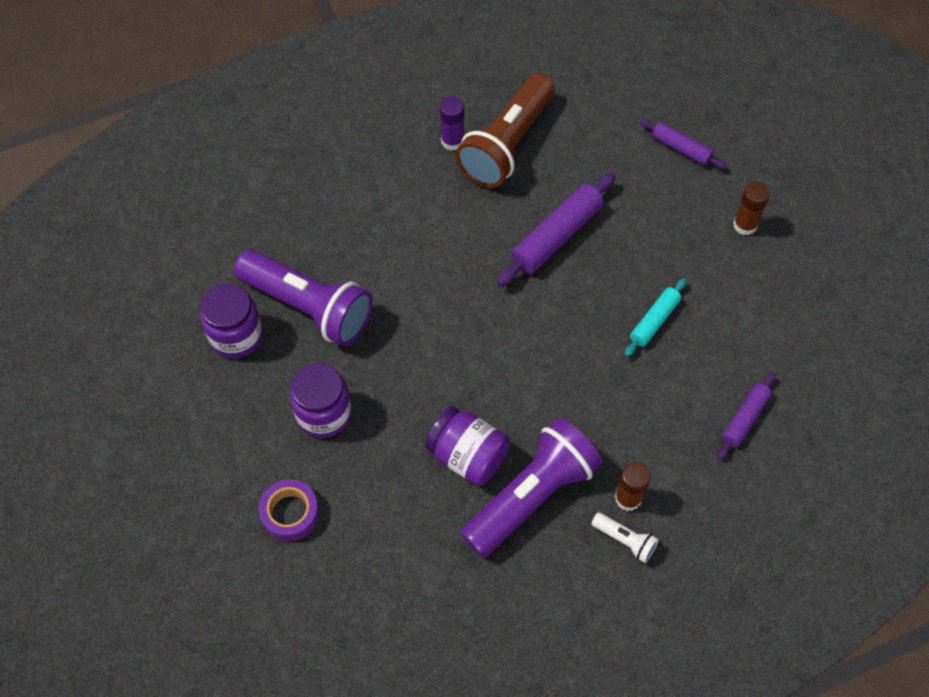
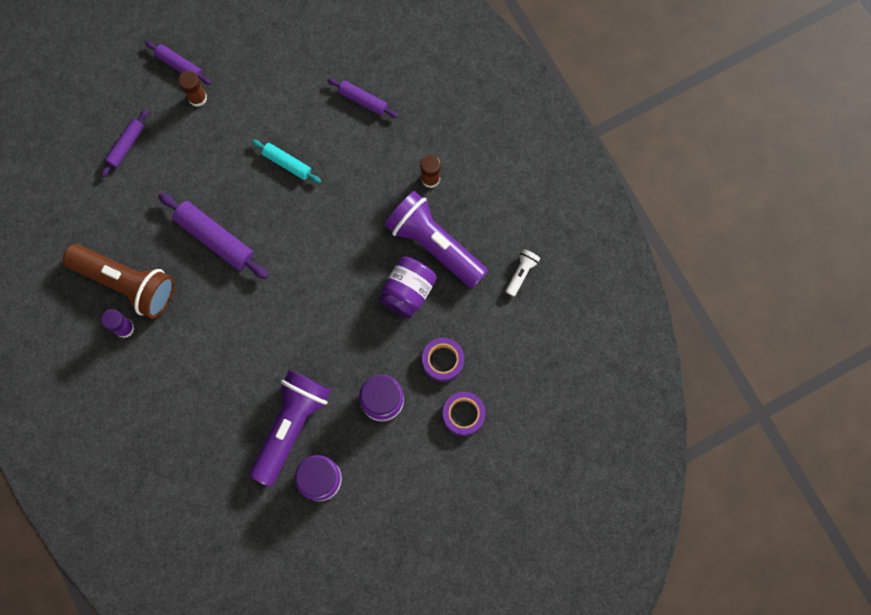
camera: 95 degrees left, 15 degrees up
white flashlight [591,512,659,563] -> white flashlight moved to [506,249,540,296]
none -> purple rolling pin [145,41,211,85]
none -> purple tape [422,338,464,382]

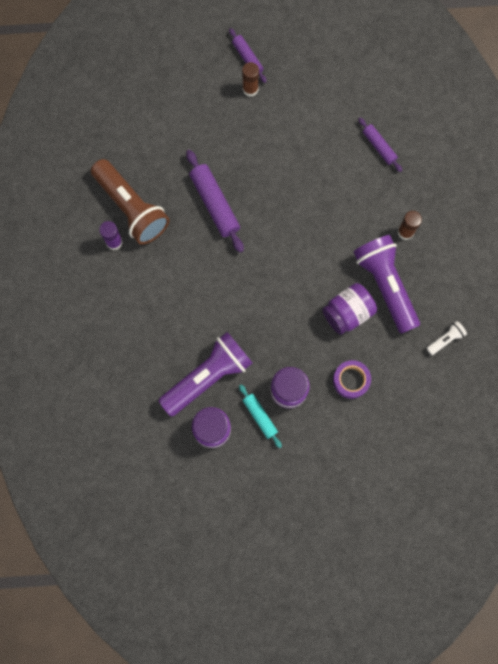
camera: 25 degrees right, 0 degrees up
purple rolling pin [101,109,148,178] -> none
turquoise rolling pin [252,139,321,183] -> turquoise rolling pin moved to [239,385,282,448]
purple tape [443,392,486,436] -> none

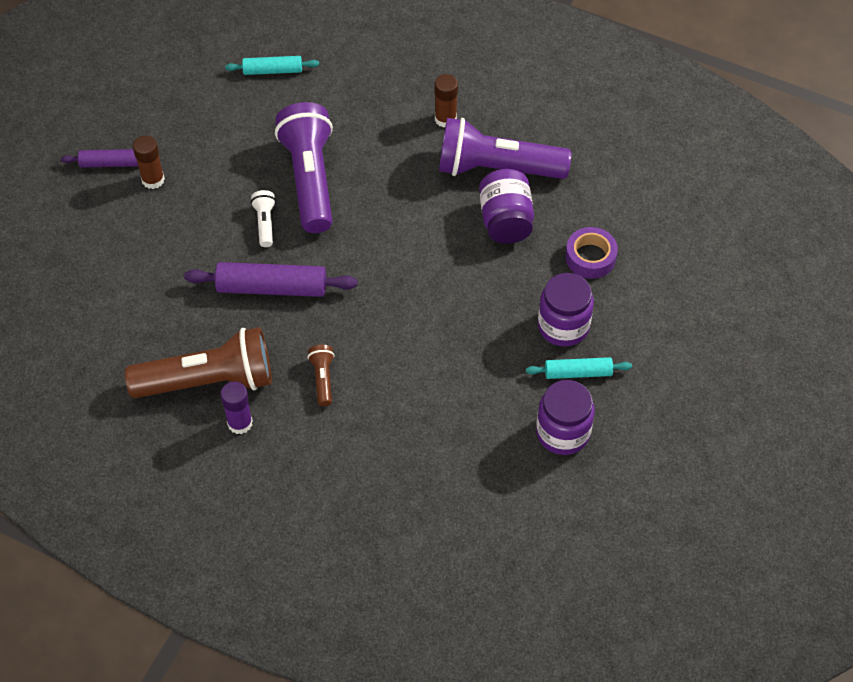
camera: 60 degrees left, 20 degrees down
purple flashlight [158,332,252,416] -> purple flashlight moved to [275,102,333,233]
purple rolling pin [358,117,402,172] -> none
white flashlight [426,321,467,355] -> white flashlight moved to [251,190,276,247]
none -> turquoise rolling pin [225,56,319,75]
none -> brown flashlight [307,345,334,406]

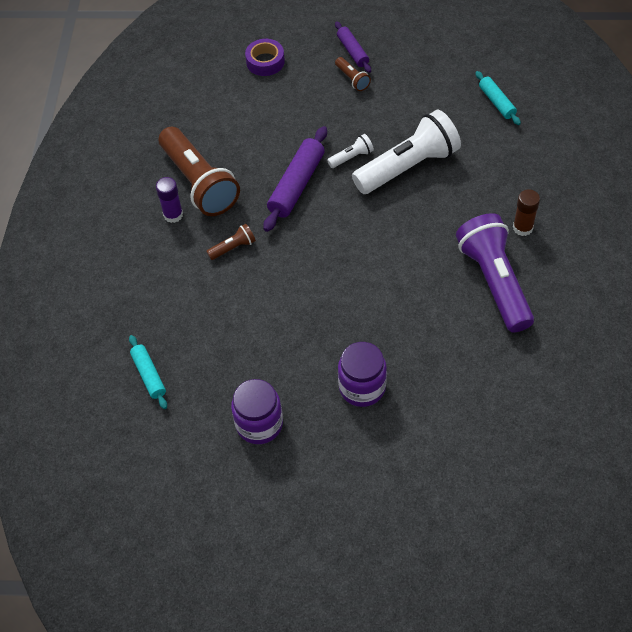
camera: 70 degrees right, 0 degrees up
brown glue stick [133,135,165,189] -> brown flashlight [335,57,371,91]
purple rolling pin [184,262,358,297] -> purple rolling pin turned 45 degrees clockwise [263,126,327,232]
purple flashlight [275,102,333,233] -> white flashlight [352,110,461,194]
purple jar [479,169,534,244] -> none
turquoise rolling pin [526,357,632,379] -> turquoise rolling pin moved to [129,335,167,409]
purple tape [565,227,618,279] -> purple tape moved to [245,39,285,76]

